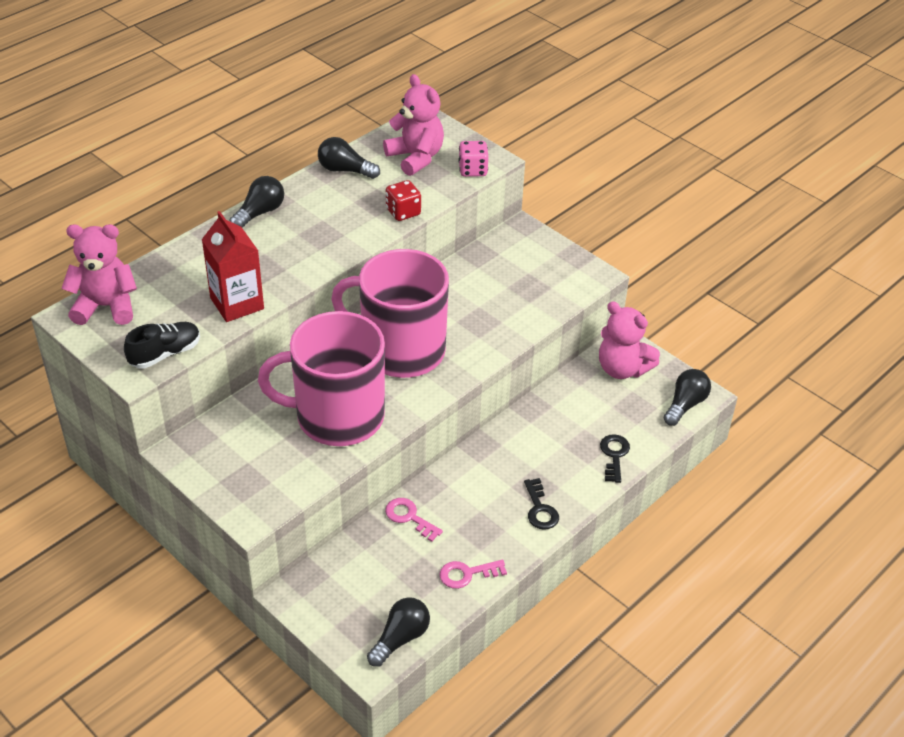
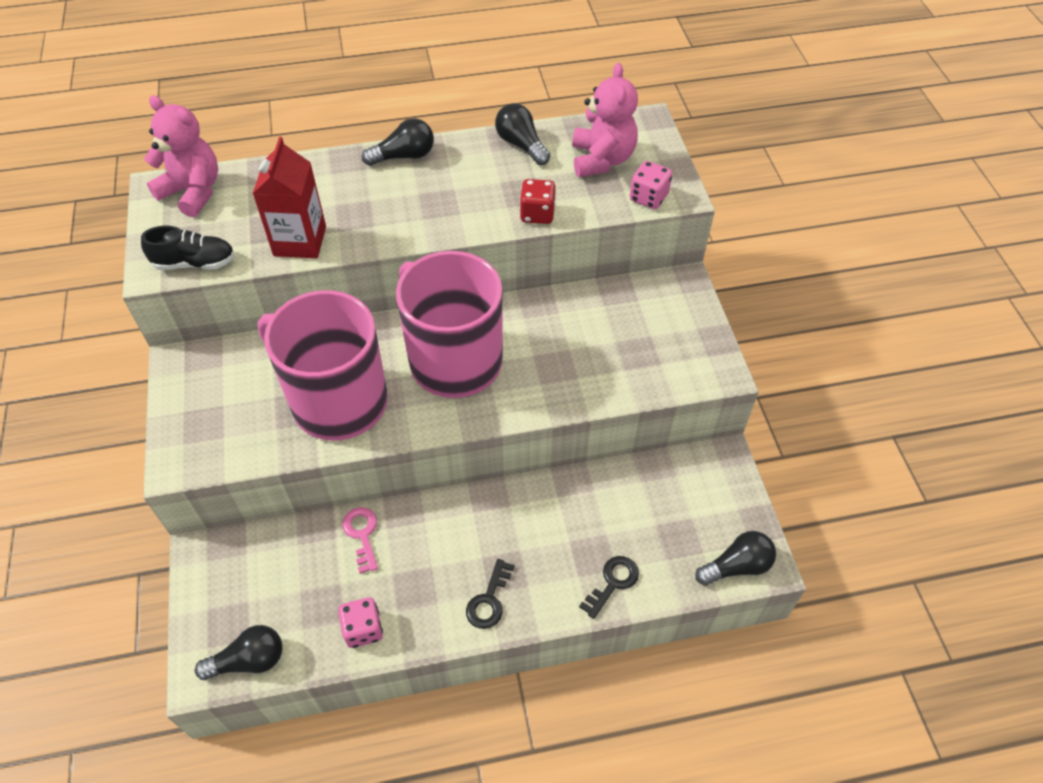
camera: 35 degrees right, 10 degrees up
pink key [439,560,507,589] -> pink dice [338,597,383,648]
pink teddy bear [599,301,660,379] -> none

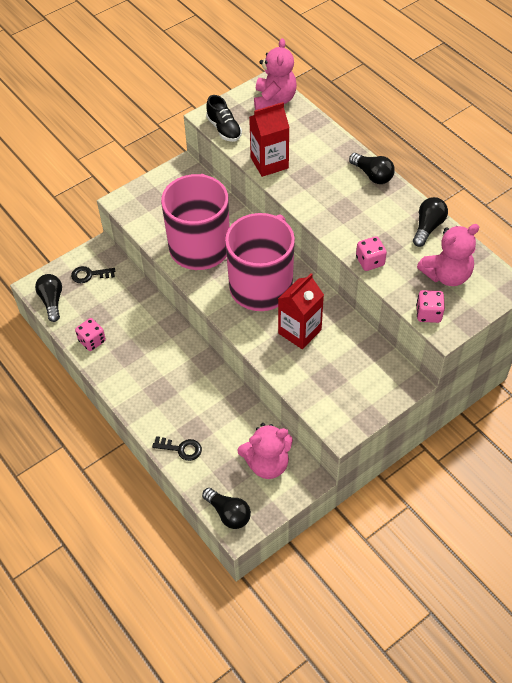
camera: 65 degrees right, 0 degrees up
black light bulb [195,625,282,680] -> black light bulb turned 150 degrees counterclockwise [35,274,62,322]
pink key [342,507,378,574] -> none
black key [466,559,515,629] -> black key moved to [71,266,115,283]
red dice [520,179,556,224] -> pink dice [356,236,387,271]
none -> pink teddy bear [237,423,293,479]
none -> red carton [278,273,324,349]

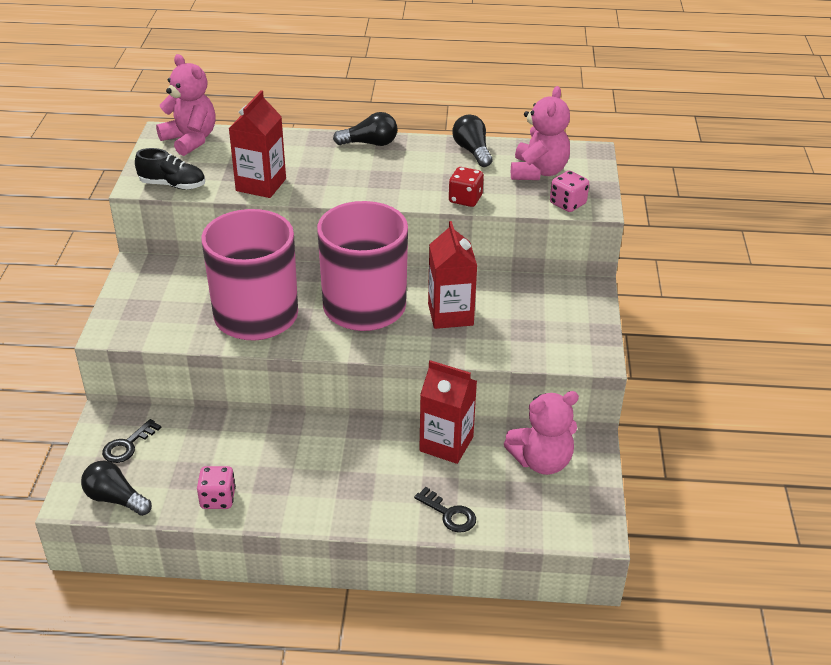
camera: 50 degrees left, 15 degrees down
black key [152,436,202,461] -> black key turned 75 degrees clockwise [414,487,476,533]
black light bulb [202,488,251,529] -> none
pink teddy bear [237,423,293,479] -> pink teddy bear turned 45 degrees clockwise [504,391,579,475]
pink dice [356,236,387,271] -> red dice [449,167,484,207]
none -> red carton [419,360,477,464]

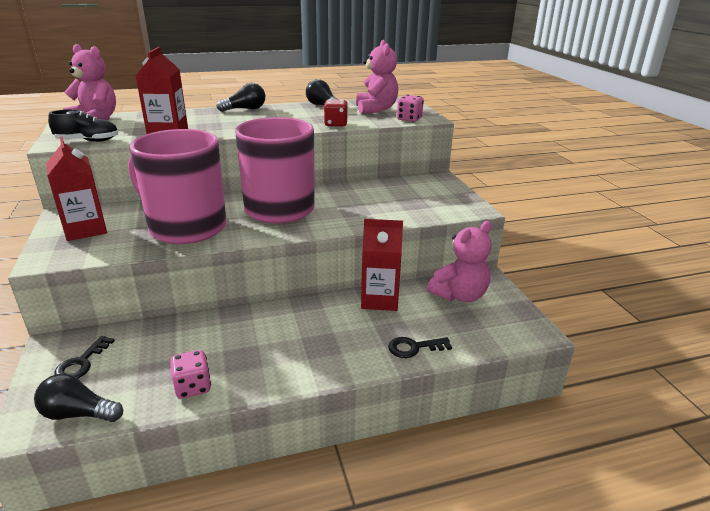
camera: 20 degrees left, 10 degrees down
black key [414,487,476,533] -> black key turned 150 degrees clockwise [388,337,452,358]
red carton [428,221,477,329] -> red carton moved to [46,136,107,241]

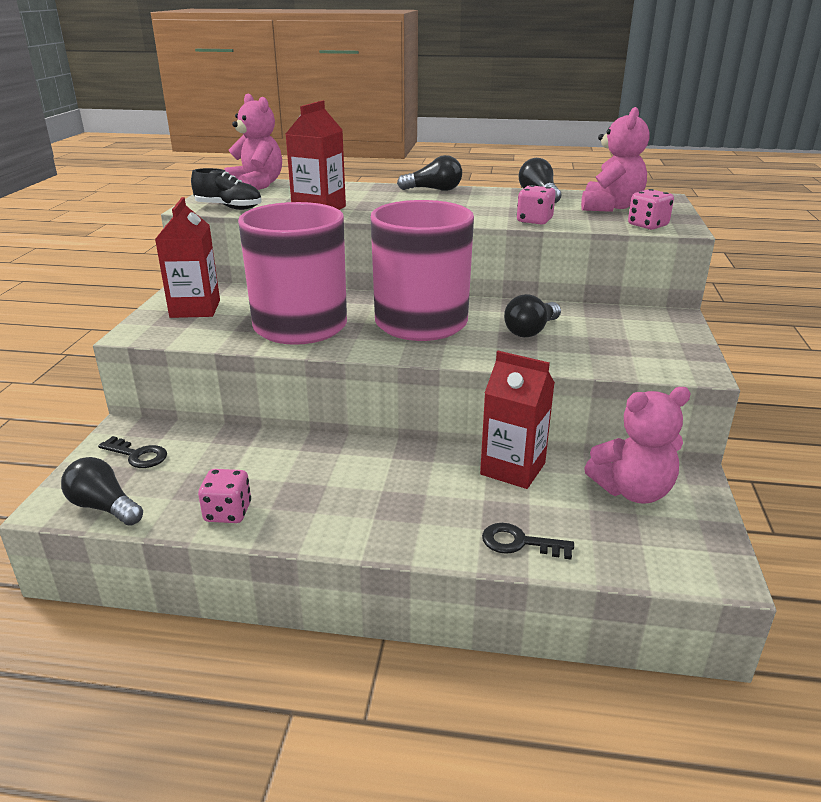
camera: 25 degrees right, 0 degrees up
black key [54,336,115,378] -> black key turned 105 degrees counterclockwise [98,436,167,468]
red dice [324,99,348,126] -> pink dice [517,185,556,225]
none -> black light bulb [504,294,561,337]

